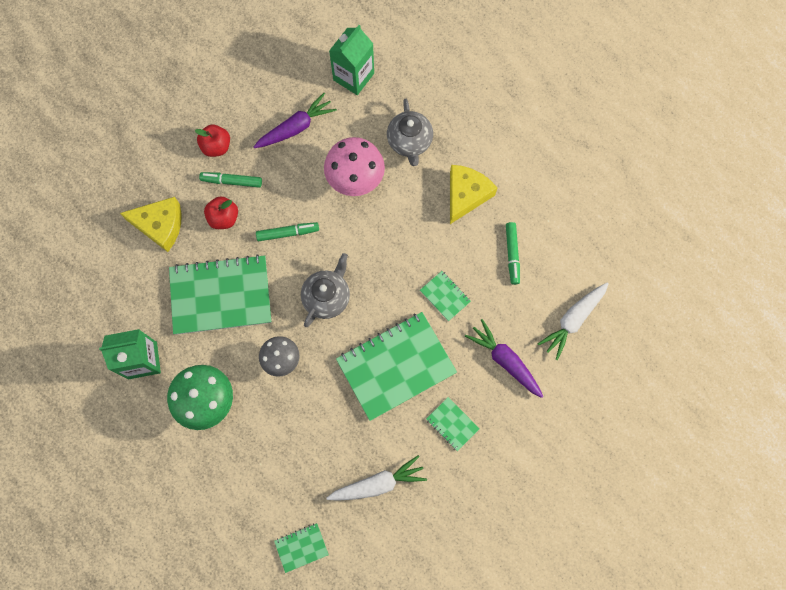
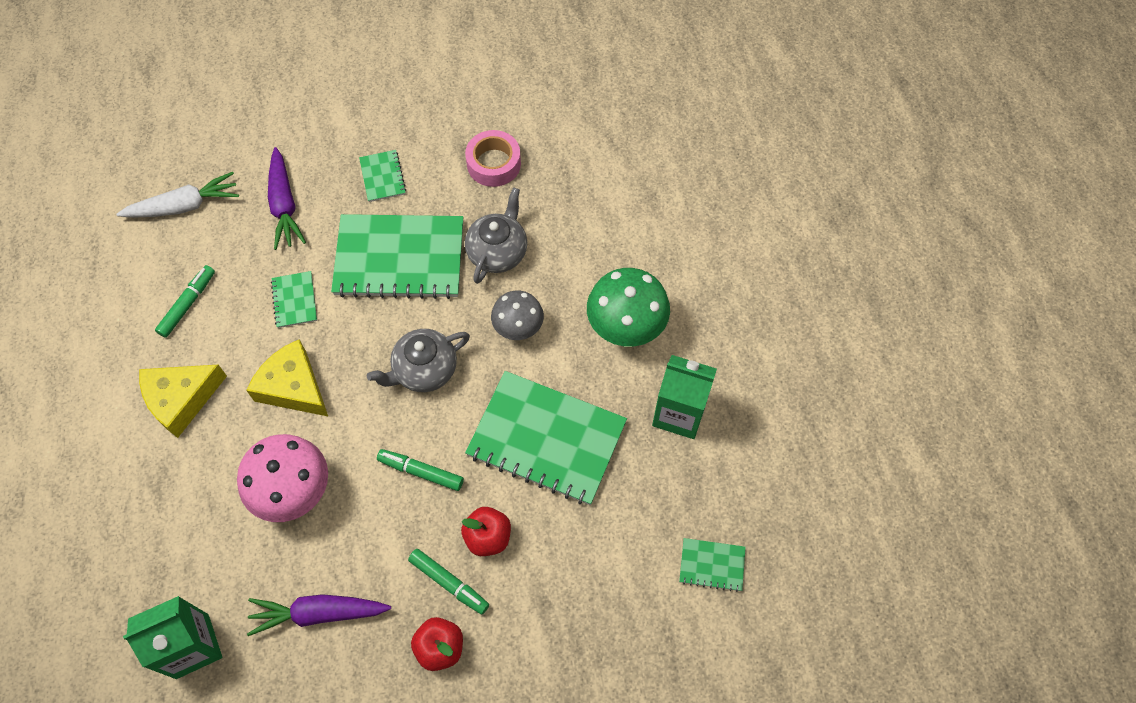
camera: 150 degrees left, 10 degrees down
yellow cheese [120,197,182,252] -> yellow cheese moved to [246,339,329,417]
green notebook [274,523,329,573] -> green notebook moved to [679,538,746,592]
white carrot [326,455,427,501] -> pink tape [465,130,521,187]
grey teapot [387,99,433,166] -> grey teapot moved to [465,187,527,284]

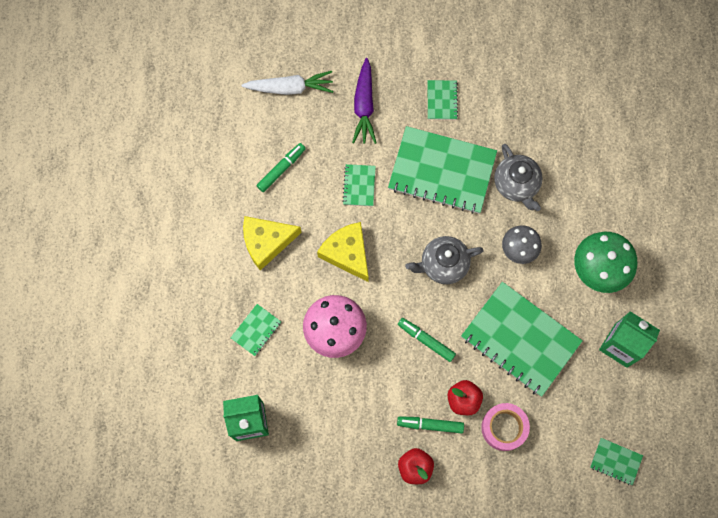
camera: 15 degrees right, 10 degrees up
purple carrot [247,594,391,636] -> none
green marker [408,549,489,614] -> green marker turned 135 degrees clockwise [397,416,464,433]
pink tape [465,130,521,187] -> pink tape moved to [481,403,530,451]
grey teapot [465,187,527,284] -> grey teapot turned 120 degrees clockwise [494,144,543,211]
none -> green notebook [231,304,281,356]

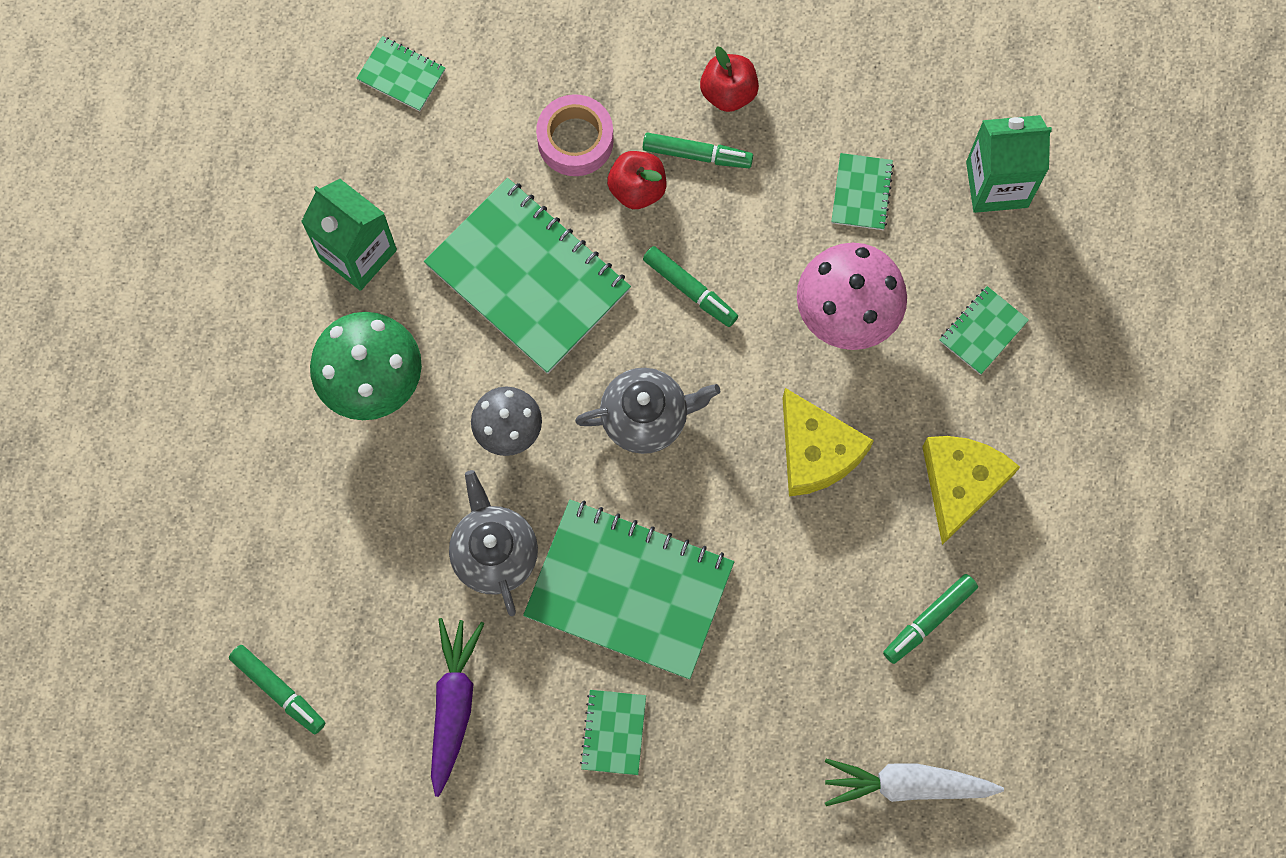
camera: 175 degrees left, 0 degrees up
yellow cheese [243,216,302,271] -> yellow cheese turned 60 degrees counterclockwise [922,436,1020,545]
green notebook [342,164,376,206] -> green notebook moved to [831,153,894,230]
purple carrot [352,58,376,144] -> purple carrot moved to [431,618,484,797]
none -> green marker [229,645,325,734]

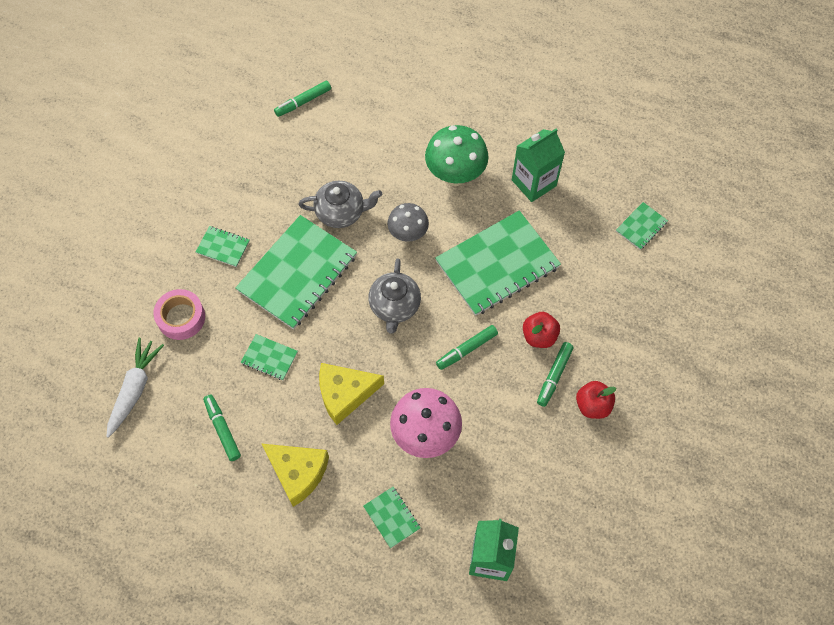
camera: 105 degrees right, 10 degrees down
purple carrot [431,618,484,797] -> none
pink tape [536,94,614,176] -> pink tape moved to [153,289,205,340]
green notebook [831,153,894,230] -> green notebook moved to [241,334,298,380]

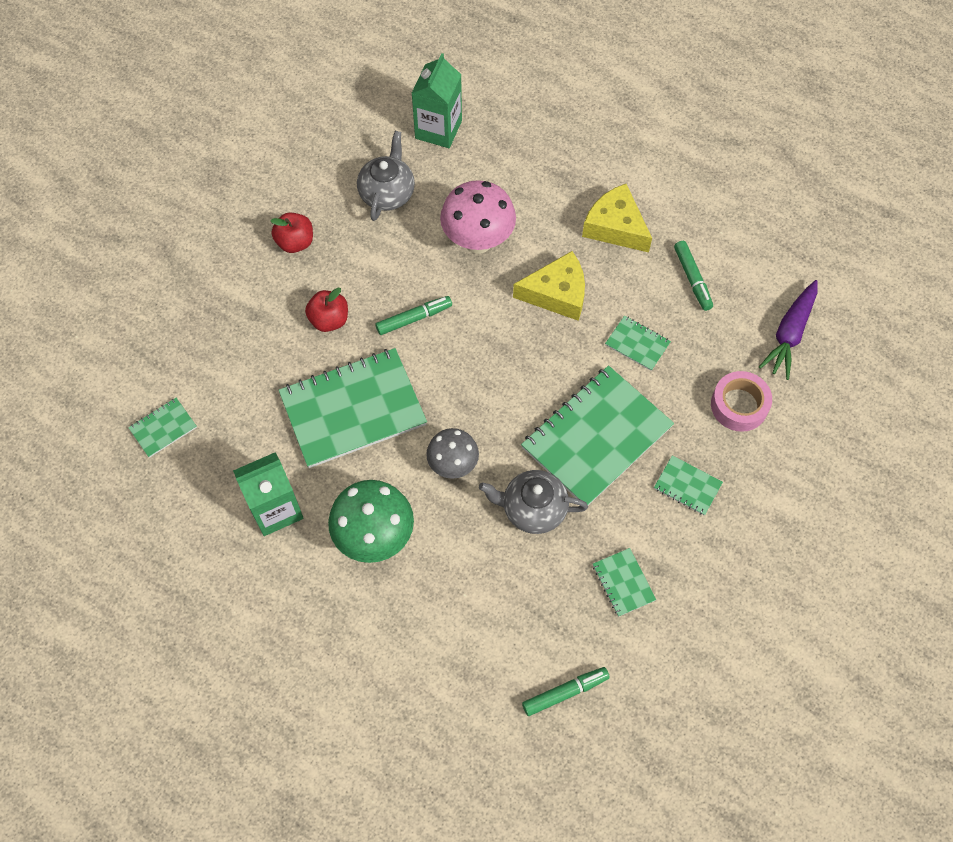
camera: 170 degrees left, 0 degrees up
white carrot [106,338,164,438] -> purple carrot [759,280,818,380]
green notebook [363,487,421,548] -> green notebook moved to [593,548,656,617]
grey teapot [368,258,421,334] -> grey teapot moved to [357,131,415,221]
green marker [537,342,574,407] -> none

